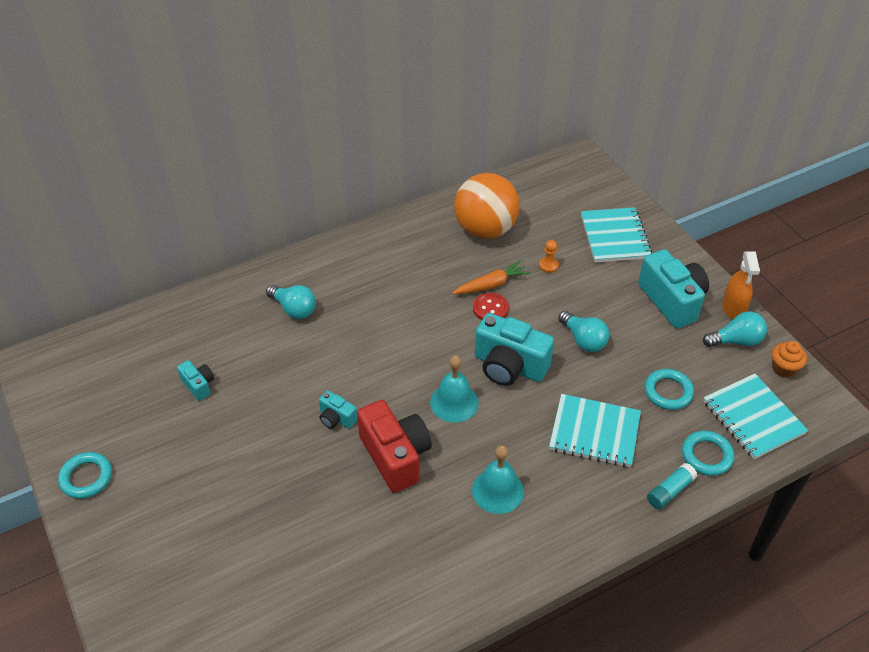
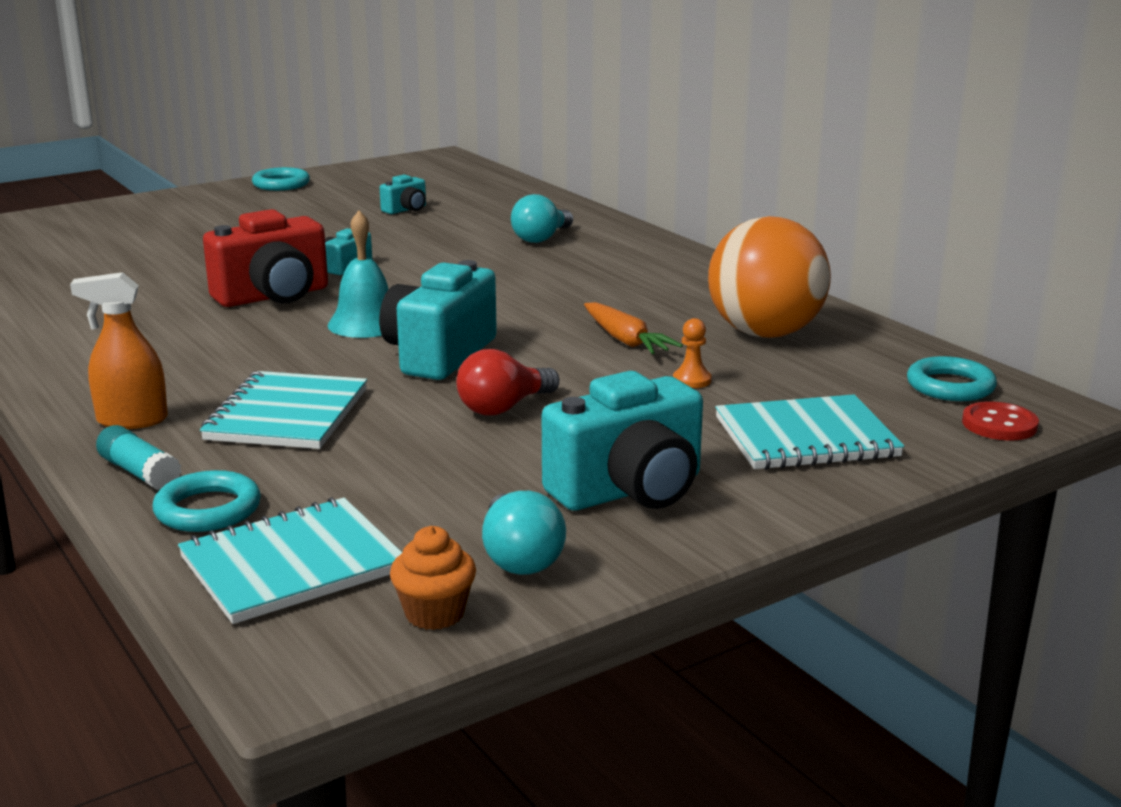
camera: 85 degrees right, 25 degrees down
turquoise bell [472,445,524,514] -> none
red button [473,293,509,320] -> red button moved to [962,401,1039,441]
turquoise light bulb [558,311,609,352] -> red light bulb [457,349,559,415]
turquoise ring [644,369,694,410] -> turquoise ring moved to [907,356,997,401]
orange spray bottle [722,251,760,319] -> orange spray bottle moved to [70,272,168,429]

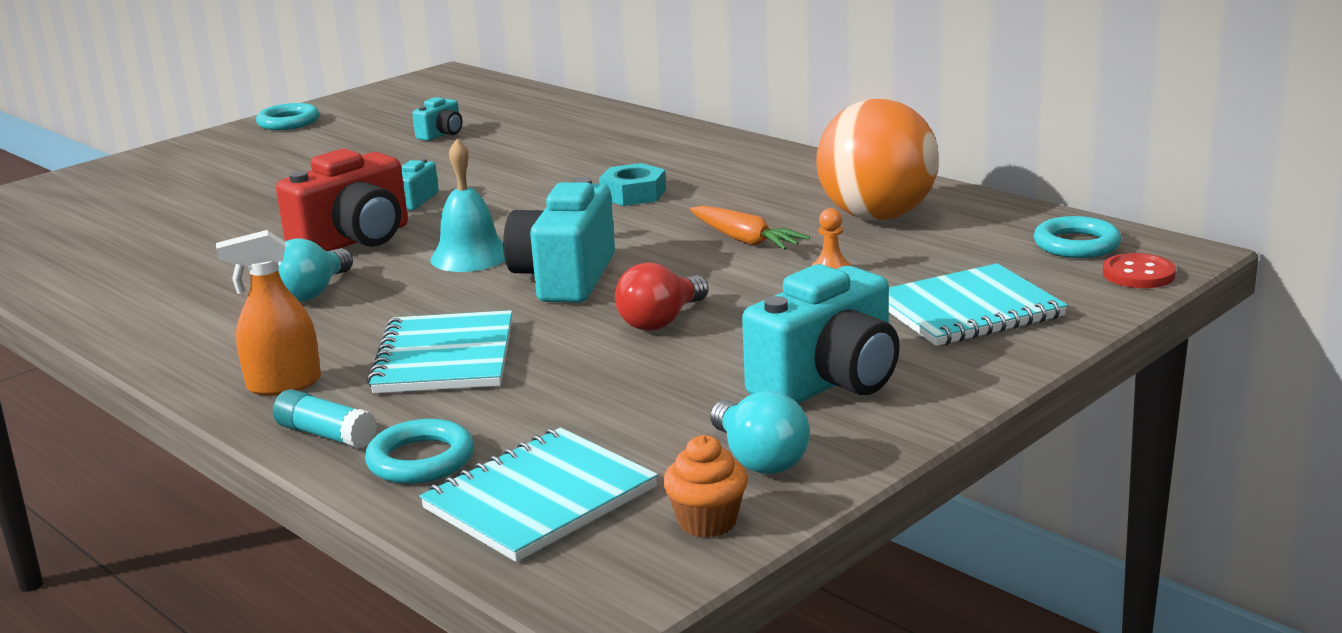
camera: 10 degrees left, 0 degrees up
turquoise light bulb [511,194,573,243] -> turquoise light bulb moved to [278,238,353,302]
none -> turquoise nut [599,163,666,206]

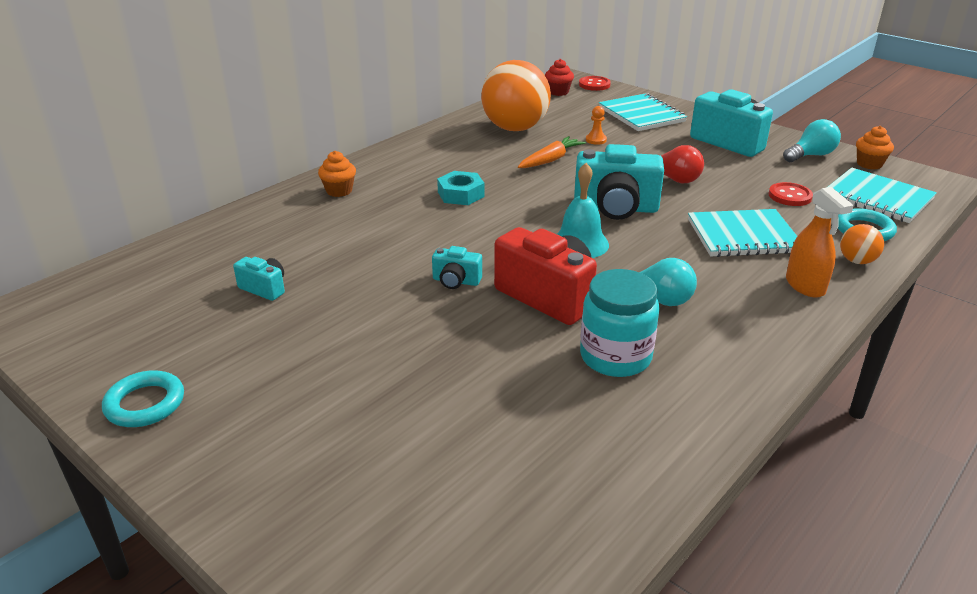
camera: 95 degrees left, 10 degrees up
turquoise glue stick [273,389,377,448] -> orange ball [840,224,884,264]
turquoise ring [1034,216,1121,258] -> red cupcake [545,59,574,96]
none -> orange cupcake [318,151,356,197]
none -> turquoise jar [580,269,660,377]
none -> red button [769,182,813,206]

